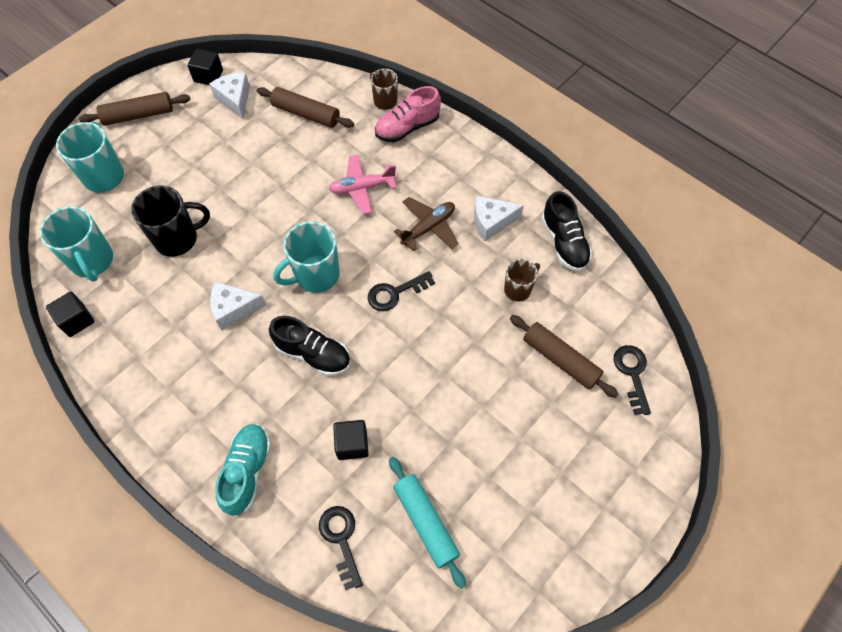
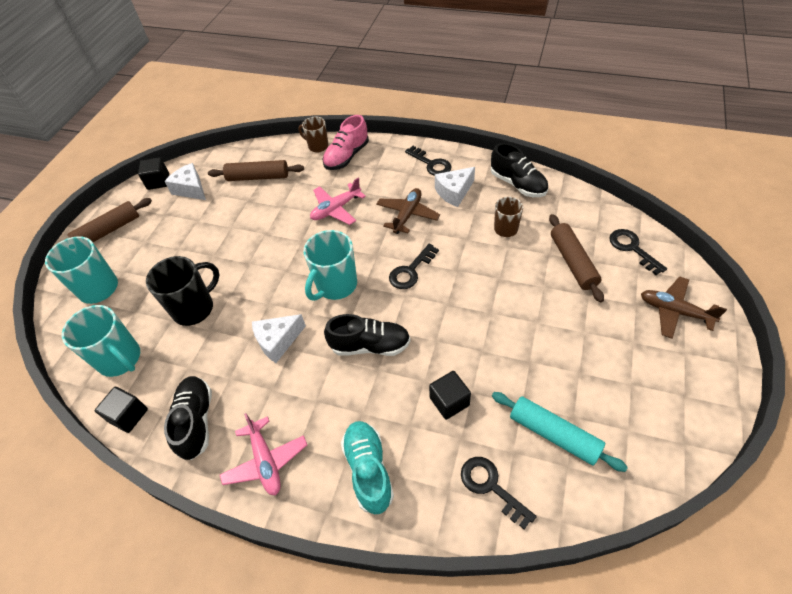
camera: 20 degrees left, 10 degrees down
brown rolling pin [510,315,619,398] -> brown rolling pin turned 60 degrees clockwise [549,214,604,302]
none -> black shoe [164,376,212,460]
none -> pink plane [220,413,307,495]
none -> black key [405,146,452,176]
none -> brown plane [641,276,727,339]

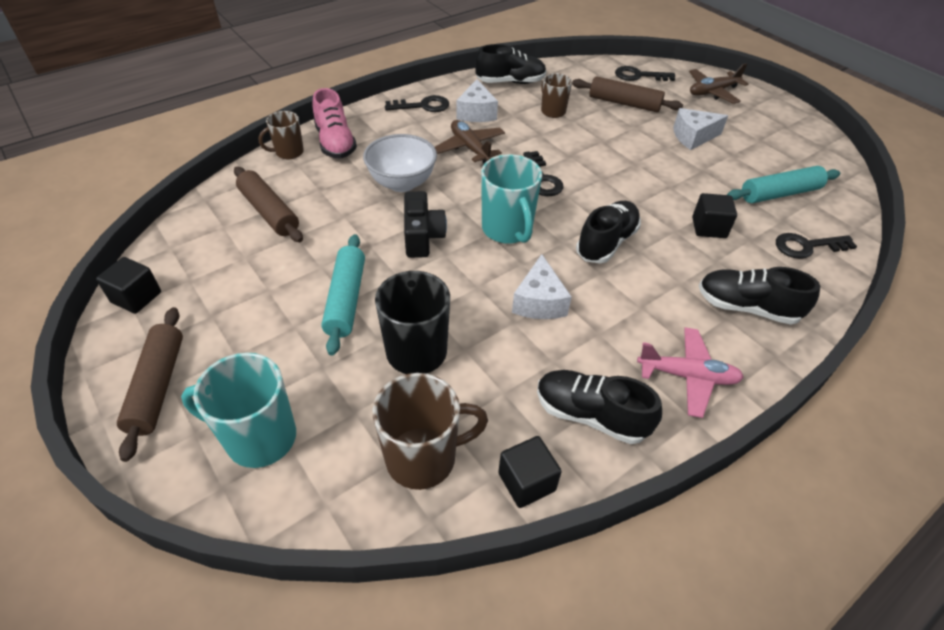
camera: 60 degrees left, 5 degrees down
turquoise mug [62,305,140,377] -> brown mug [372,373,488,490]
white cheese [164,163,206,200] -> white cheese moved to [673,108,728,150]
brown rolling pin [208,160,304,181] -> brown rolling pin turned 75 degrees counterclockwise [234,167,303,242]
pink plane [310,178,366,225] -> white bowl [363,134,437,192]
turquoise shoe [341,421,394,514] -> black shoe [699,267,820,325]
none -> turquoise rolling pin [321,234,365,356]
none -> black camera [404,191,447,258]

